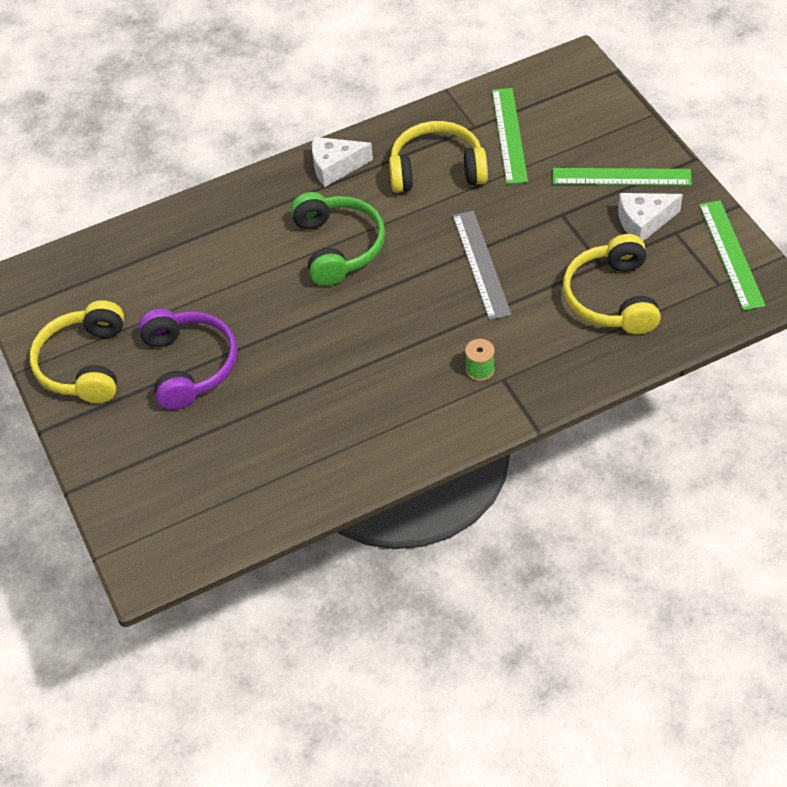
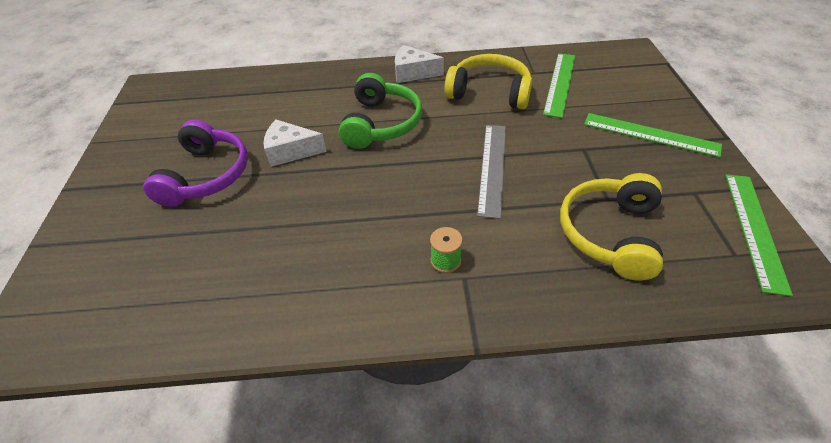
camera: 20 degrees right, 5 degrees down
yellow headphones [30,300,124,403] -> none
white cheese [618,193,683,241] -> white cheese moved to [264,120,327,167]

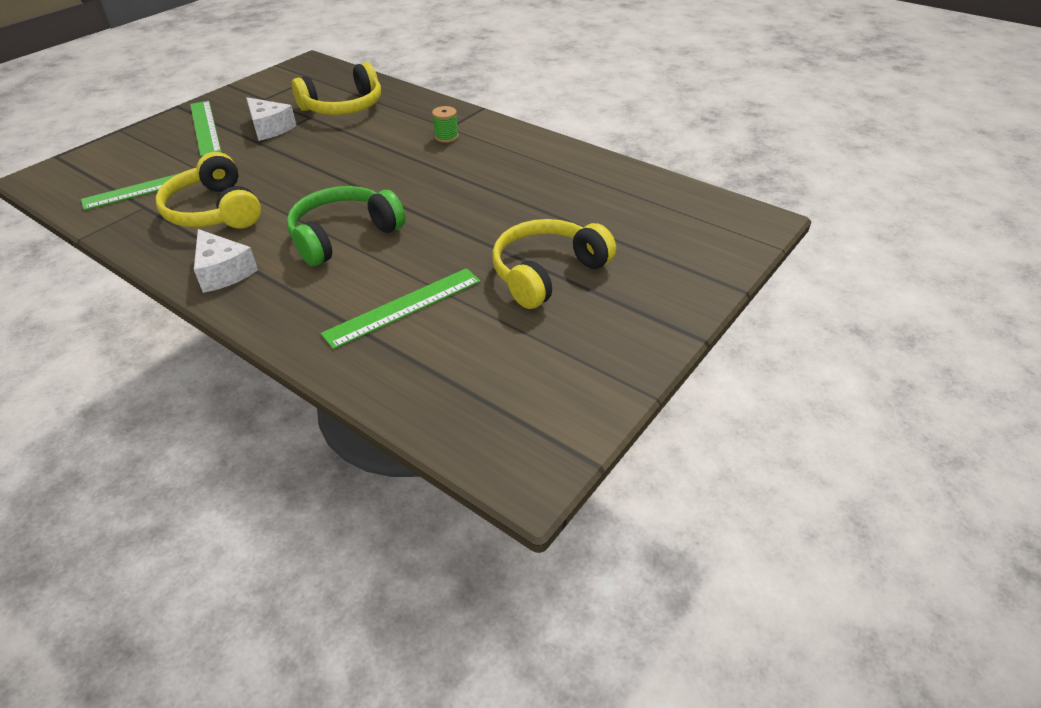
camera: 140 degrees left, 5 degrees down
purple headphones [144,119,248,207] -> yellow headphones [492,219,616,309]
white cheese [264,120,327,167] -> white cheese moved to [246,97,296,141]
grey ruler [477,125,506,219] -> none
green ruler [725,174,793,296] -> green ruler moved to [321,268,481,349]

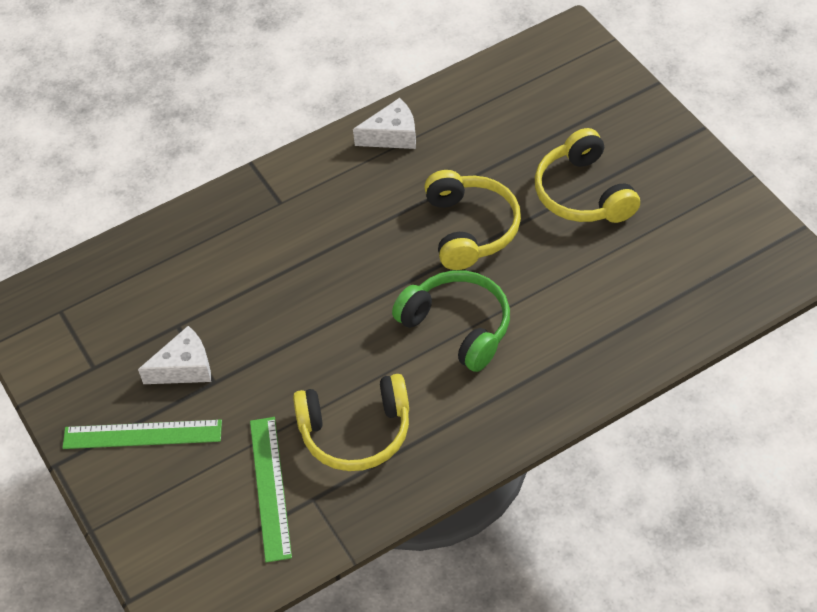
camera: 65 degrees left, 10 degrees up
white cheese [194,229,258,293] -> white cheese moved to [353,98,416,149]
green headphones [287,186,405,266] -> green headphones turned 150 degrees clockwise [392,270,510,372]
yellow headphones [292,62,381,115] -> yellow headphones moved to [424,170,521,270]
green ruler [321,268,481,349] -> none
green spool [432,106,459,143] -> none

